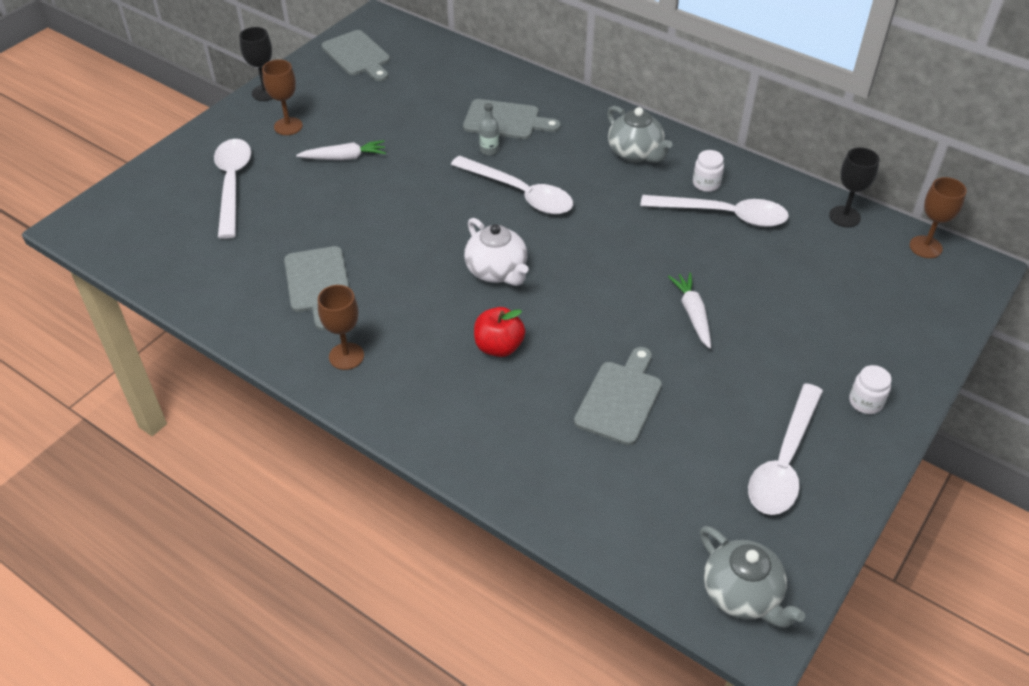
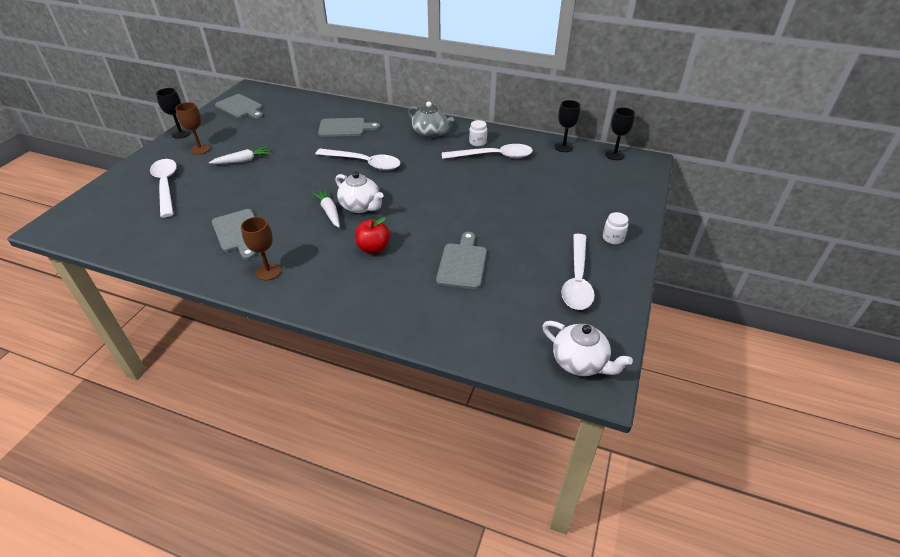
camera: 15 degrees left, 5 degrees down
grey bottle [479,103,499,155] -> none
white carrot [668,273,711,349] -> white carrot moved to [312,189,340,228]
grey teapot [700,526,805,628] -> white teapot [542,321,633,376]
brown goblet [909,177,967,258] -> black goblet [605,107,635,160]

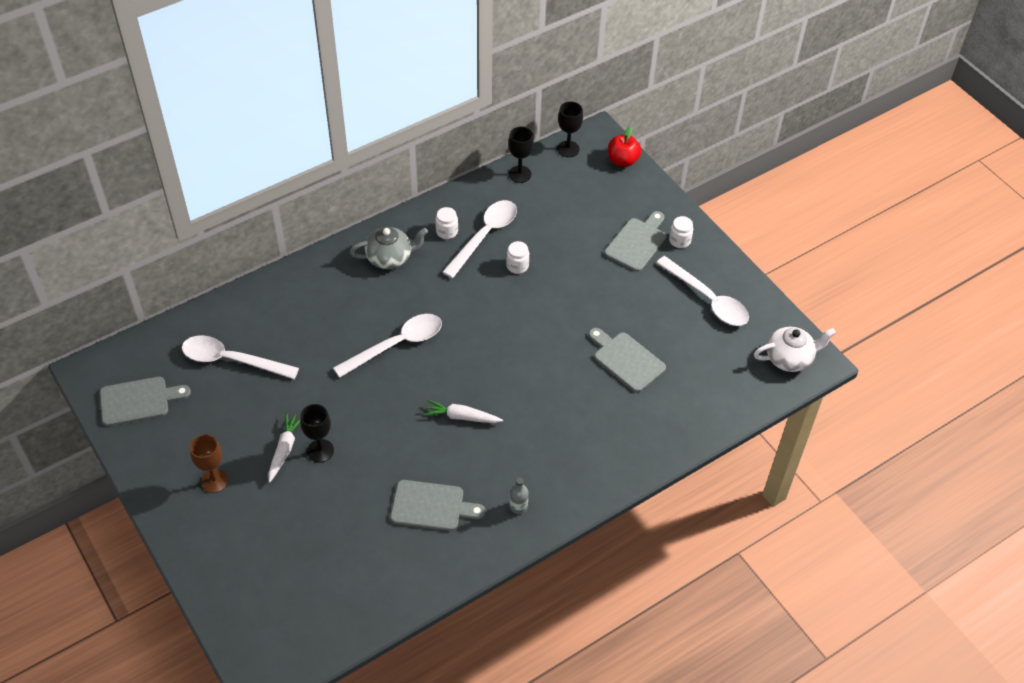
camera: 55 degrees left, 10 degrees up
white spoon [150,159,177,218] -> white spoon moved to [182,335,299,379]
black goblet [156,88,191,139] -> black goblet moved to [300,404,334,462]
brown goblet [241,217,281,281] -> grey bottle [510,477,528,514]
grey cutting board [318,118,380,137] -> grey cutting board moved to [604,211,667,272]
white teapot [335,172,384,213] -> none
red apple [355,217,390,254] -> red apple moved to [608,127,641,167]
none -> white jar [506,241,529,274]

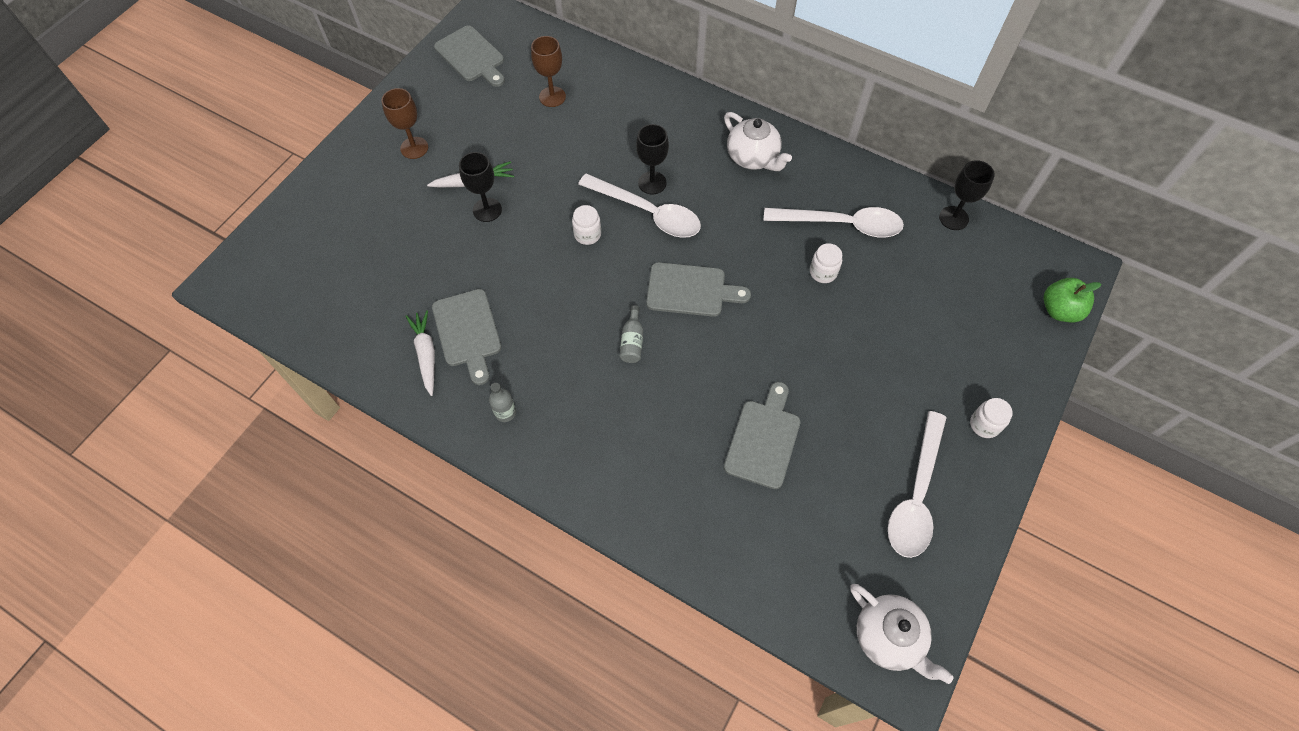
camera: 65 degrees right, 10 degrees up
white spoon [182,335,299,379] -> brown goblet [531,36,566,107]
grey teapot [350,227,428,269] -> white teapot [724,112,792,171]
white carrot [424,400,503,423] -> white carrot moved to [405,310,435,396]
white jar [435,207,458,239] -> white jar moved to [572,205,601,245]
black goblet [557,101,583,157] -> black goblet moved to [636,124,669,195]
grey cutting board [604,211,667,272] -> grey cutting board moved to [646,262,751,317]
red apple [608,127,641,167] -> green apple [1044,278,1101,323]
none -> grey bottle [620,305,643,363]

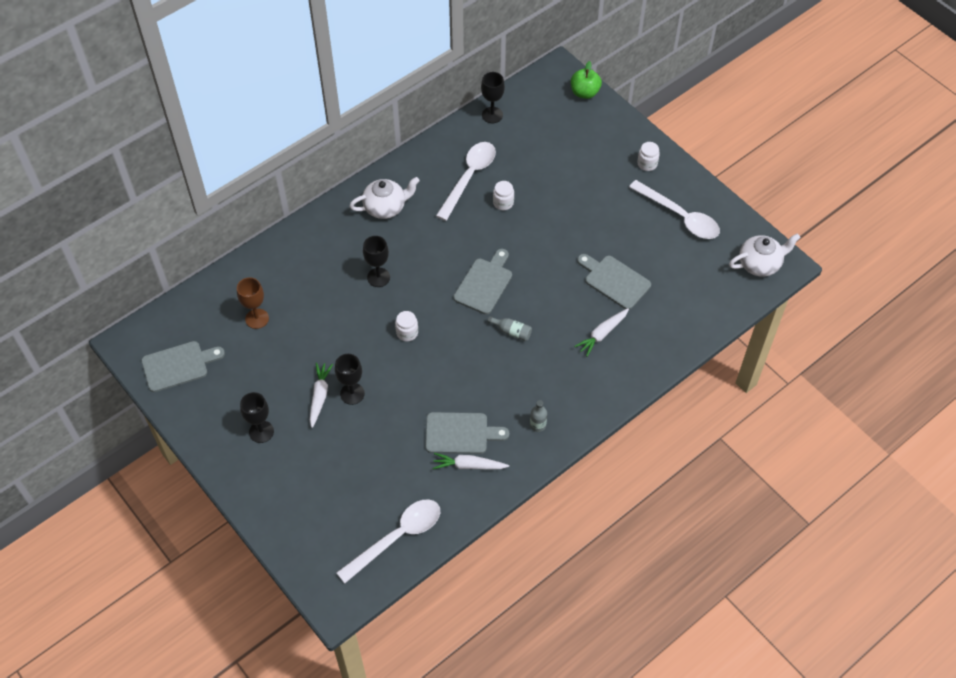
camera: 70 degrees left, 5 degrees down
brown goblet [381,88,428,159] -> black goblet [240,392,274,443]
white spoon [578,174,701,238] -> white spoon moved to [336,499,440,583]
none -> white carrot [574,308,629,357]

